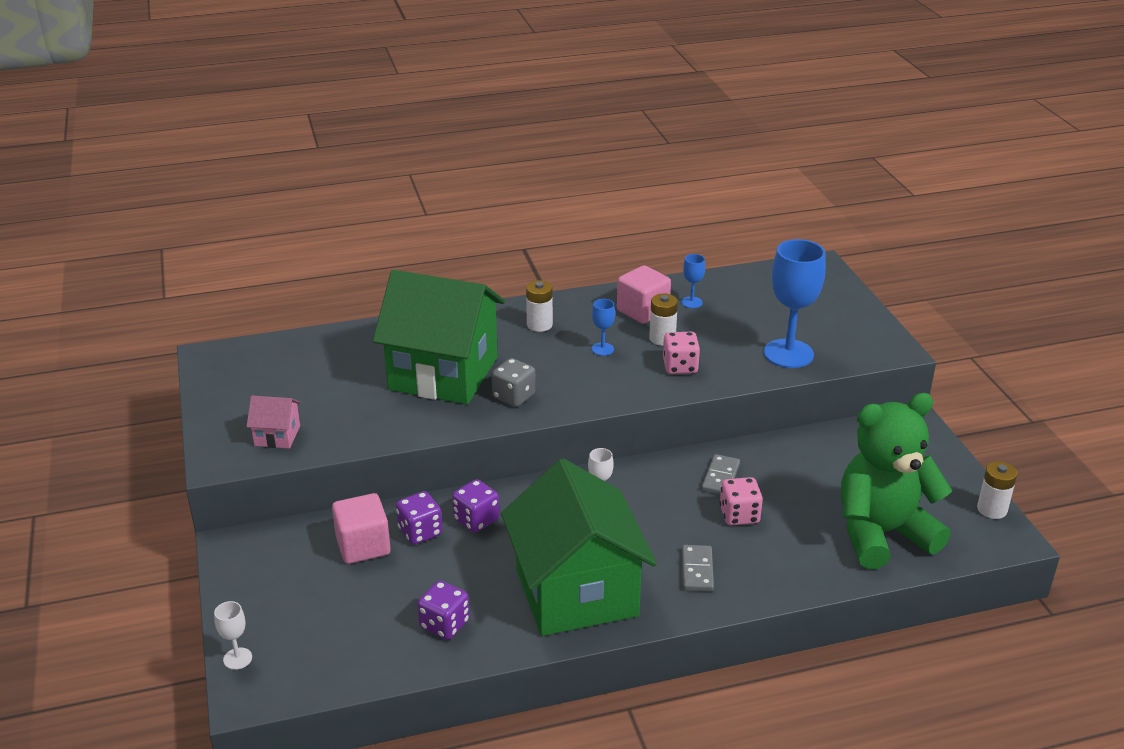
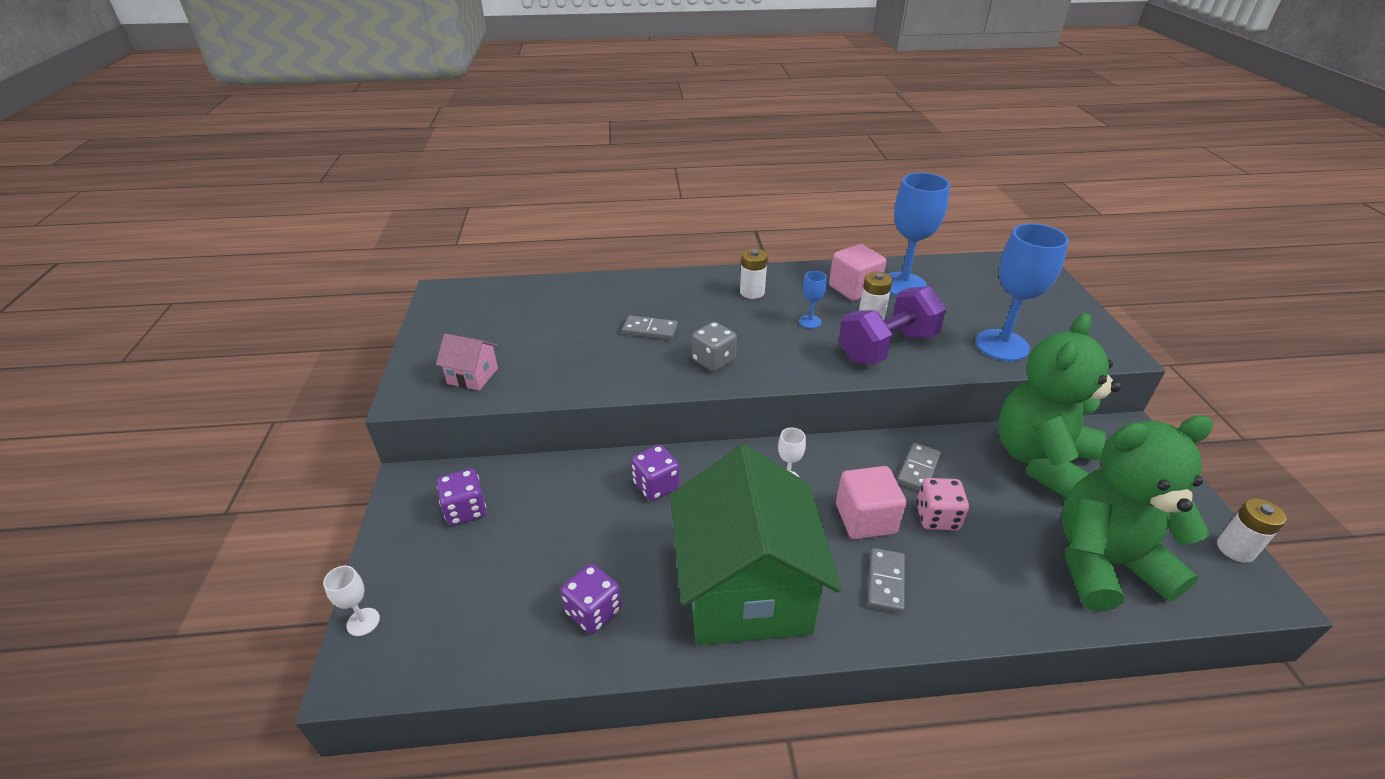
camera: 10 degrees right, 5 degrees up
pink cube [332,493,391,564] -> pink cube moved to [836,466,906,539]
green house [373,270,505,404] -> grey domino [622,315,678,340]
purple dice [396,491,443,545] -> purple dice moved to [437,469,486,526]
pink dice [663,332,700,374] -> purple dumbbell [839,286,946,364]
blue goblet [681,254,705,308] -> blue goblet [887,173,950,296], size x2.20
none -> green teddy bear [998,313,1121,498]

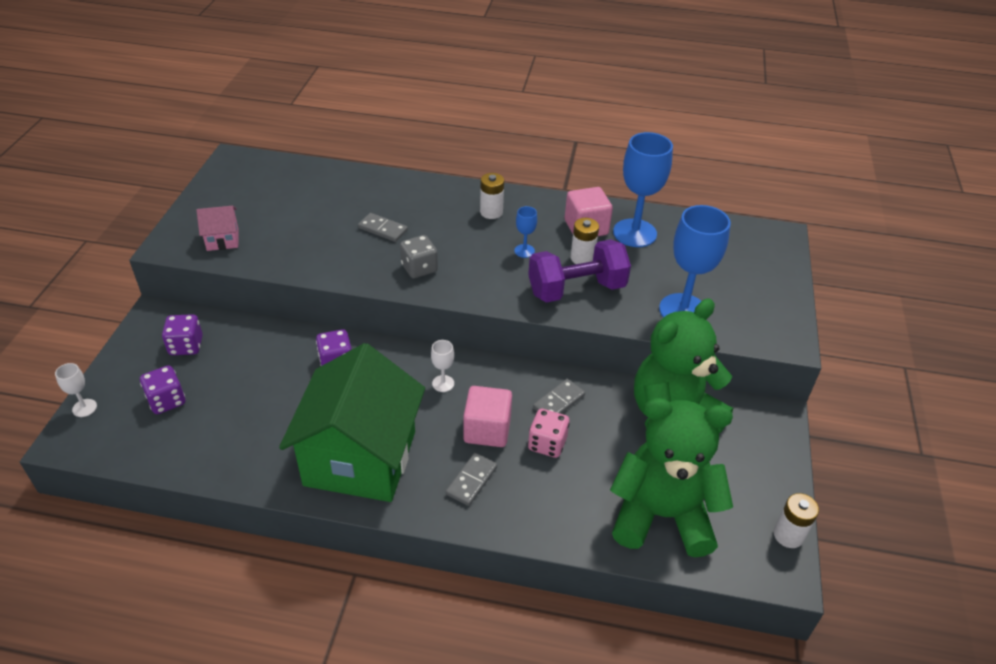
camera: 15 degrees right, 5 degrees up
pink house [436,334,498,391] -> pink house turned 45 degrees counterclockwise [196,206,238,251]
purple dice [561,564,621,634] -> purple dice moved to [140,365,185,414]

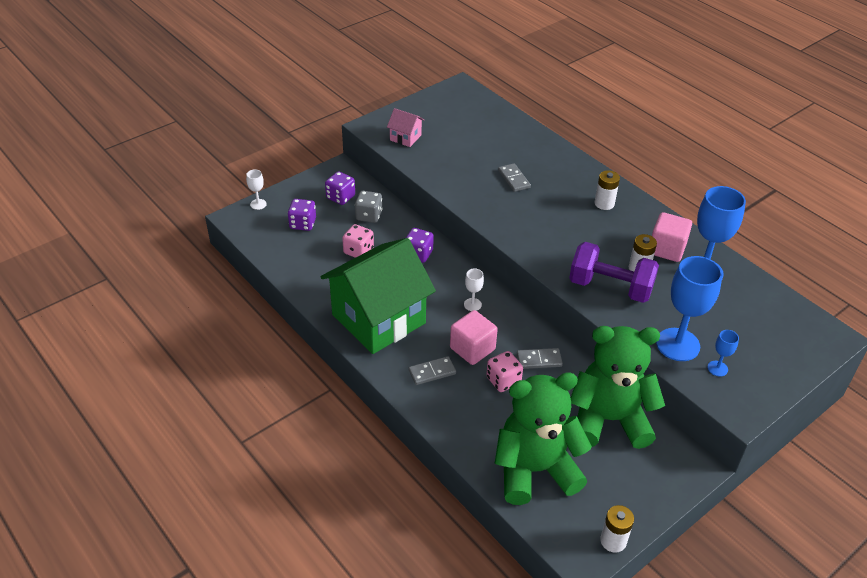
camera: 40 degrees right, 0 degrees up
grey dice [400,235,438,279] -> grey dice moved to [355,191,383,223]
blue goblet [514,206,537,258] -> blue goblet moved to [708,330,739,377]
green teddy bear [610,398,733,557] -> green teddy bear turned 60 degrees counterclockwise [494,372,592,505]
none -> pink dice [342,224,374,258]

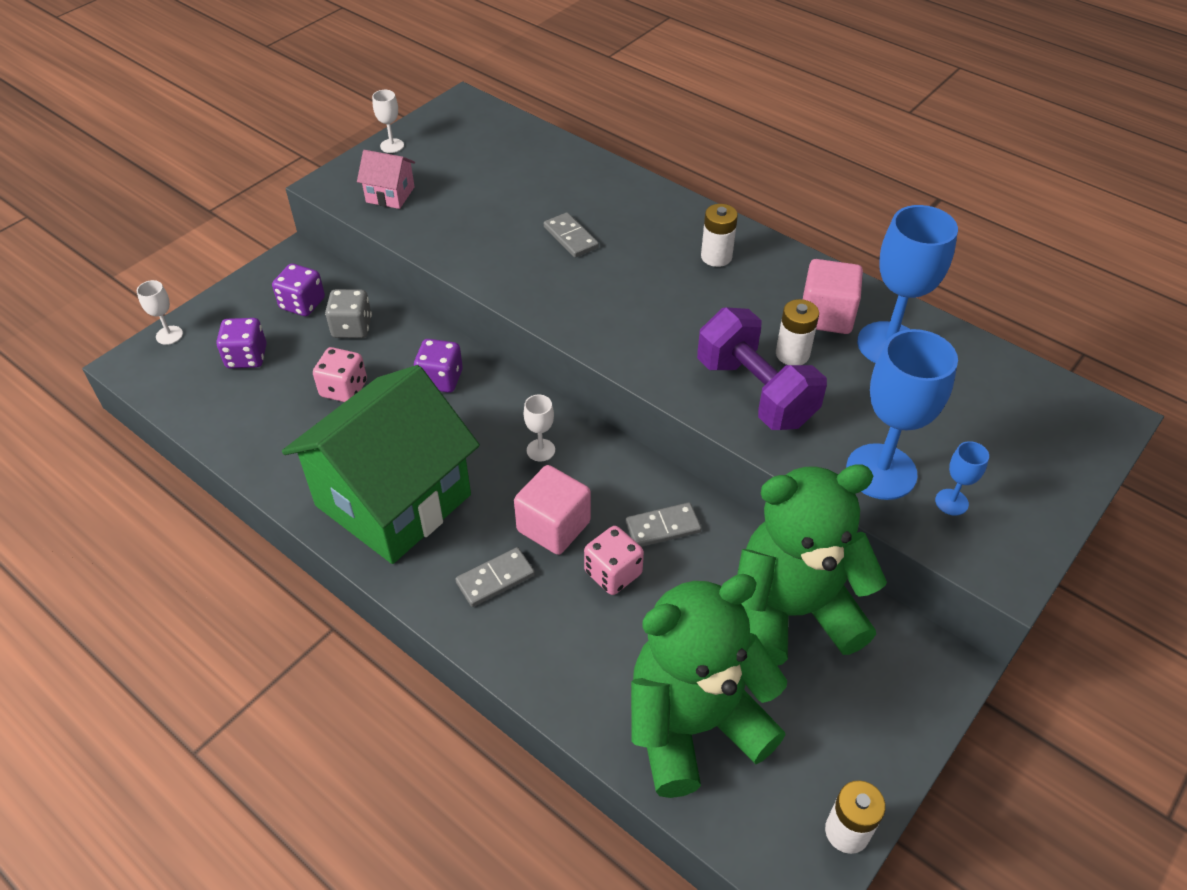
camera: 10 degrees left, 5 degrees up
purple dumbbell [569,242,659,303] -> purple dumbbell turned 45 degrees clockwise [697,307,827,430]
none -> white goblet [372,90,404,153]

